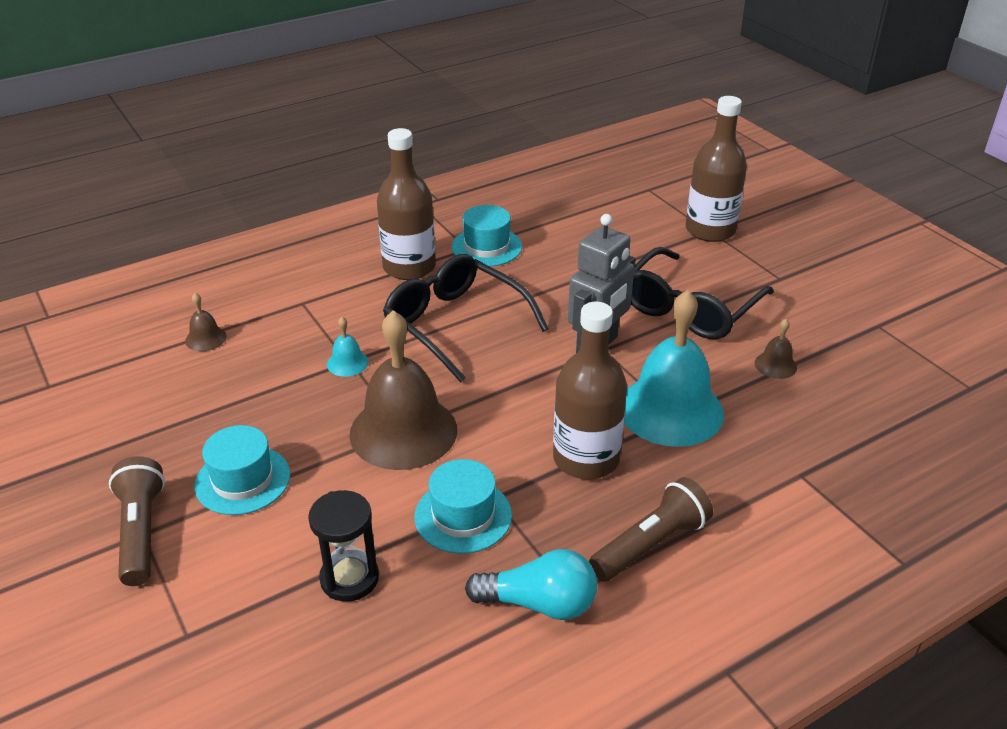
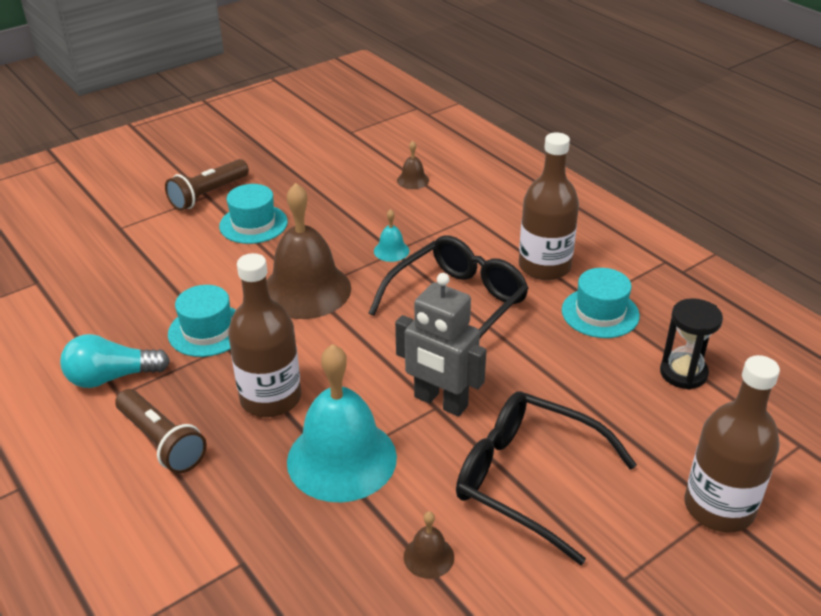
camera: 85 degrees right, 0 degrees up
brown flashlight [109,456,165,586] -> brown flashlight turned 150 degrees clockwise [165,159,249,211]
black hourglass [308,490,379,602] -> black hourglass moved to [660,298,723,390]
turquoise light bulb [465,549,597,620] -> turquoise light bulb turned 75 degrees clockwise [60,334,170,388]

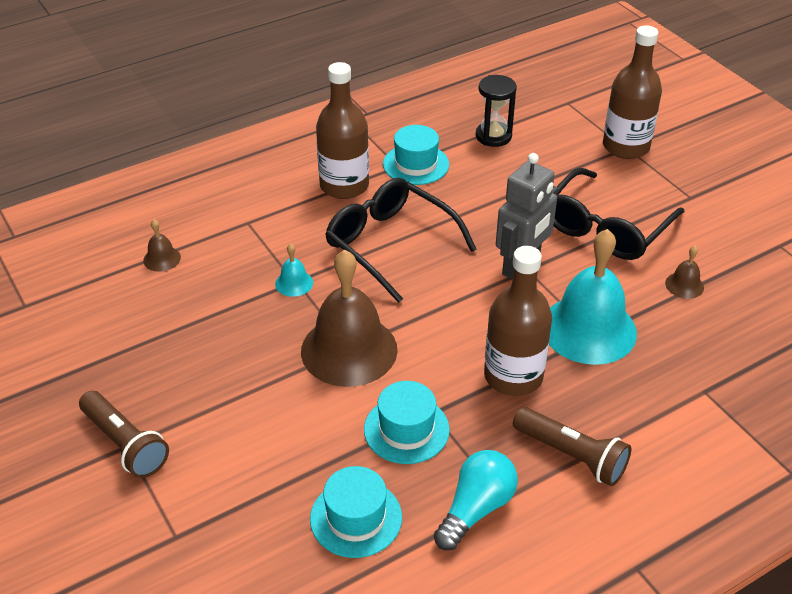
camera: 85 degrees left, 5 degrees up
turquoise light bulb [60,334,170,388] -> turquoise light bulb turned 135 degrees counterclockwise [434,450,518,550]
brown flashlight [115,389,207,474] -> brown flashlight turned 75 degrees clockwise [513,407,631,486]
turquoise hat [219,184,288,244] -> turquoise hat moved to [310,466,402,558]

